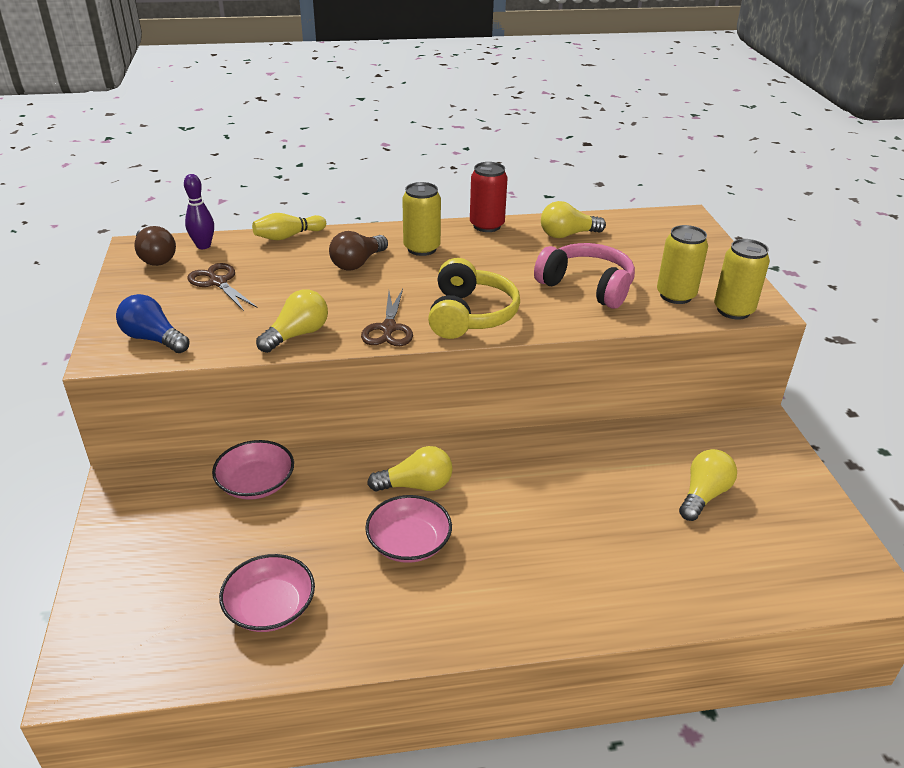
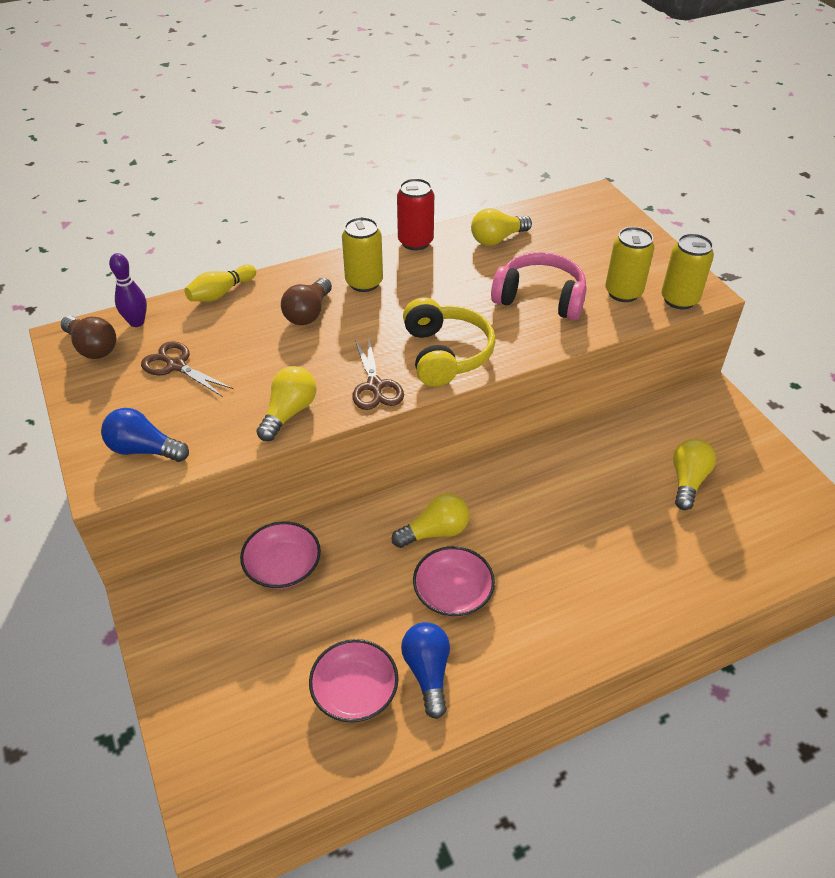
camera: 15 degrees left, 10 degrees up
none -> blue light bulb [401,622,450,719]

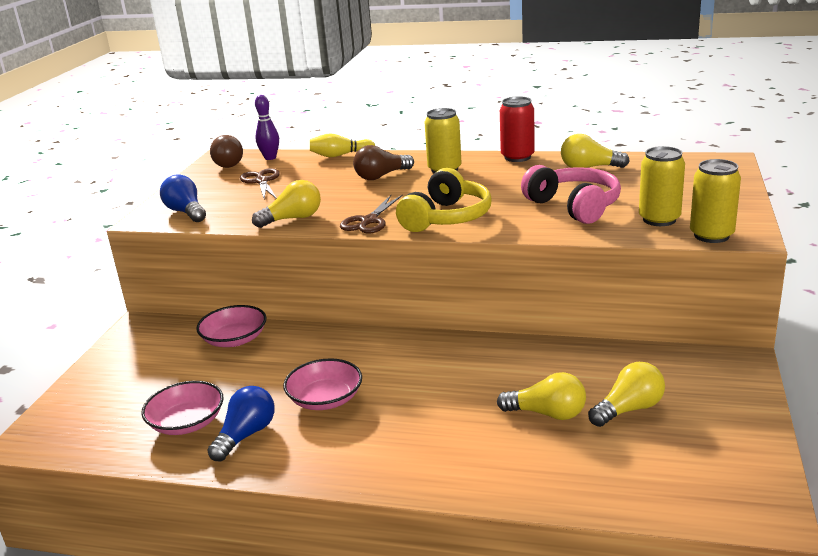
camera: 40 degrees right, 20 degrees down
yellow light bulb [392,493,469,548] -> yellow light bulb moved to [497,372,586,420]

